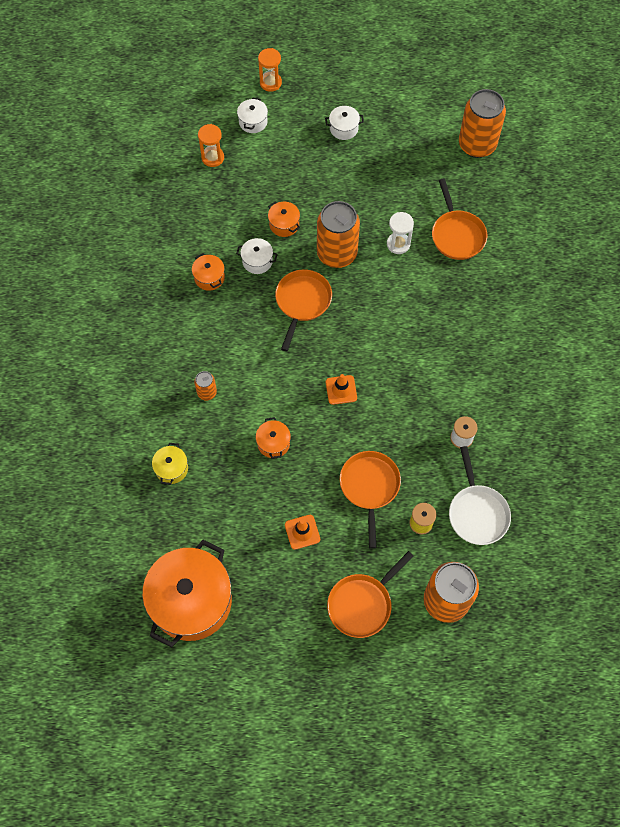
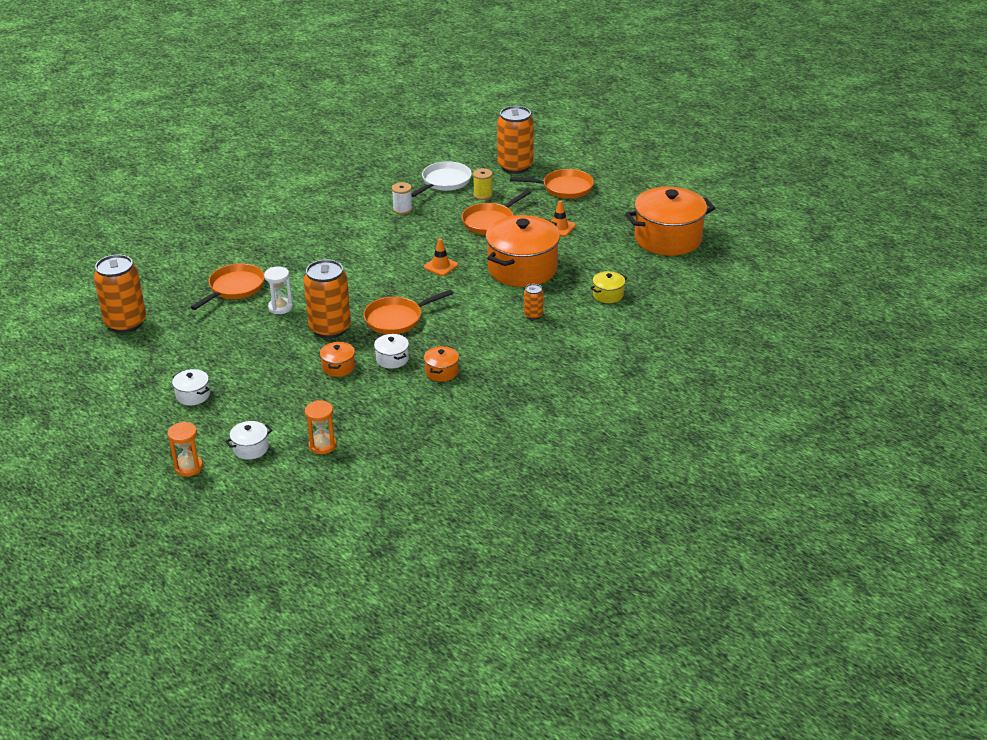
camera: 135 degrees left, 30 degrees down
orange pot [256,417,291,459] -> orange pot [485,215,560,287], size x2.32

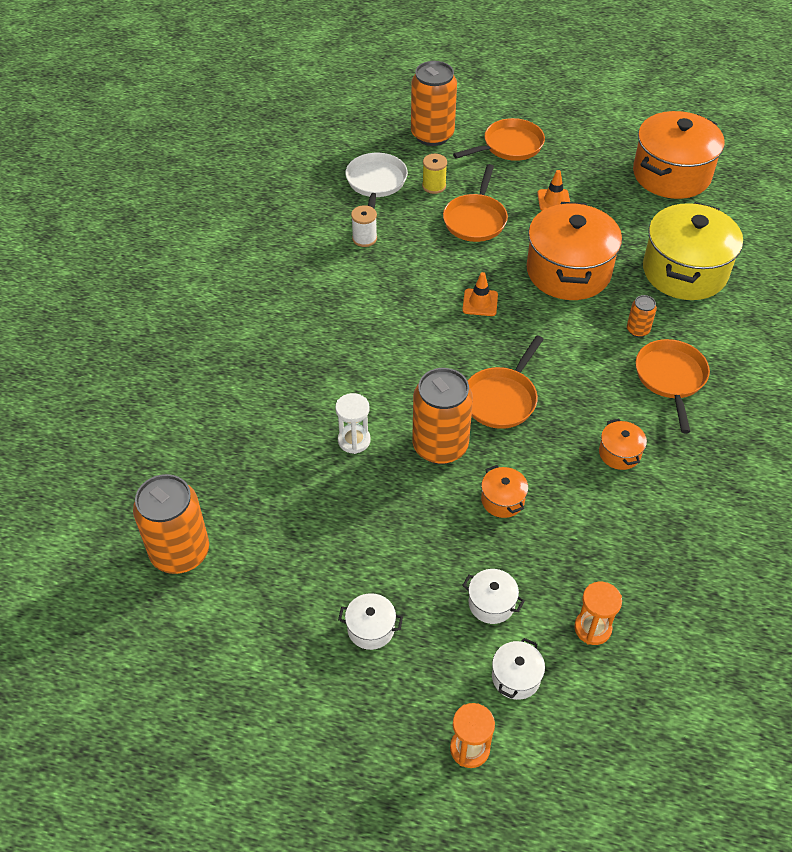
camera: 30 degrees left, 15 degrees up
orange pan [191,264,264,310] -> orange pan moved to [636,339,710,433]
white pot [374,334,409,369] -> white pot moved to [462,569,525,624]
yellow pot [590,271,627,303] -> yellow pot [643,202,743,300], size x2.32

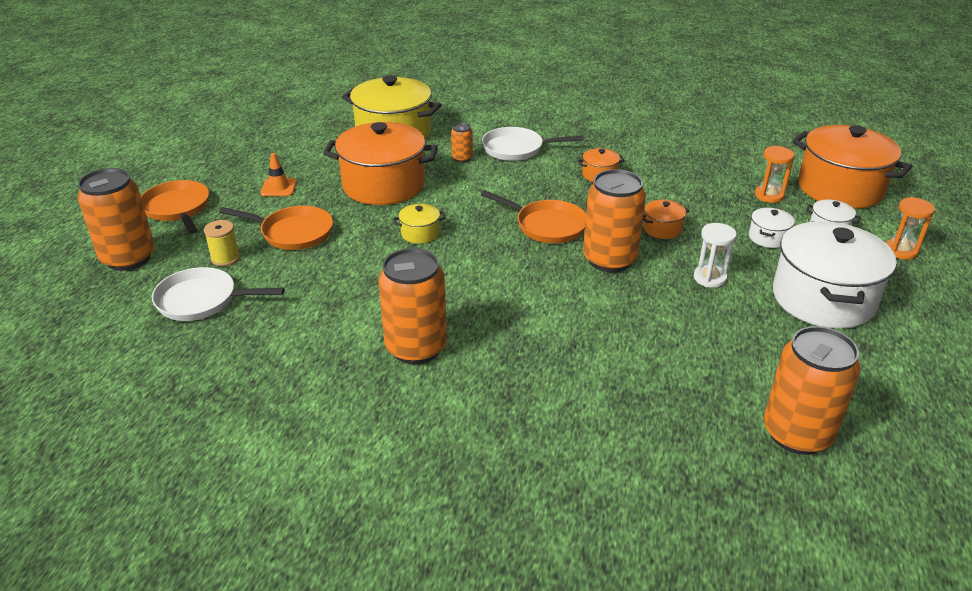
camera: 90 degrees left, 15 degrees down
white hourglass [335,393,371,454] -> white hourglass moved to [694,223,737,288]
white pot [338,593,403,650] -> white pot [773,221,897,329], size x2.32
white spool [351,205,377,247] -> none
orange traffic cone [462,272,498,316] -> yellow pot [393,204,446,244]
orange pot [633,111,725,199] -> orange pot moved to [792,125,912,209]
orange pan [636,339,710,433] -> white pan [482,127,584,161]
none -> orange can [378,248,447,364]

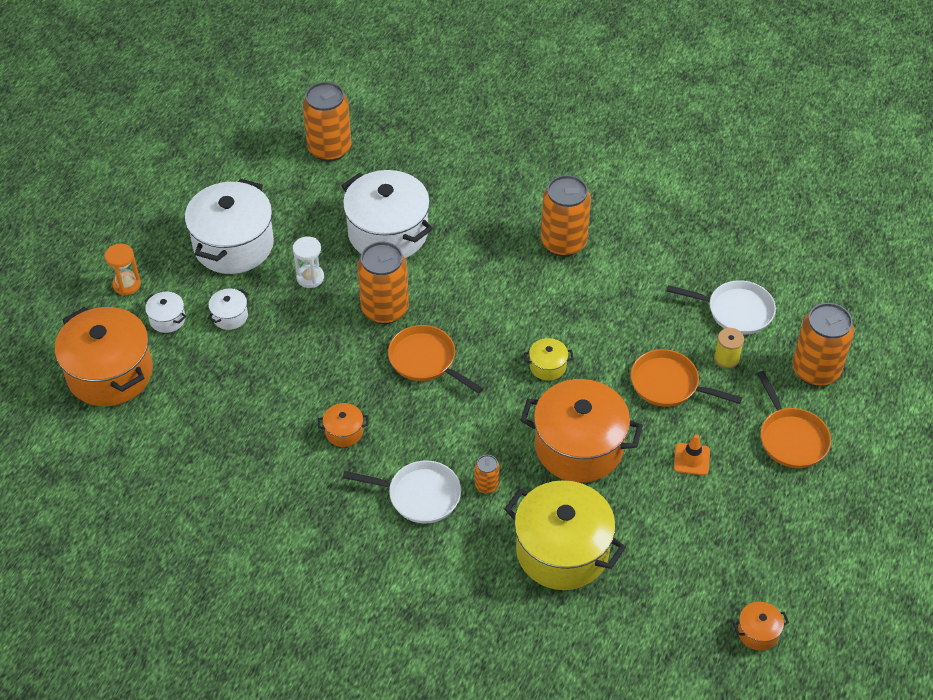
camera: 170 degrees left, 15 degrees up
orange pot [643,200,689,239] -> orange pot moved to [733,602,789,651]
orange hourglass [755,146,795,203] -> none
none -> white pot [342,170,433,258]

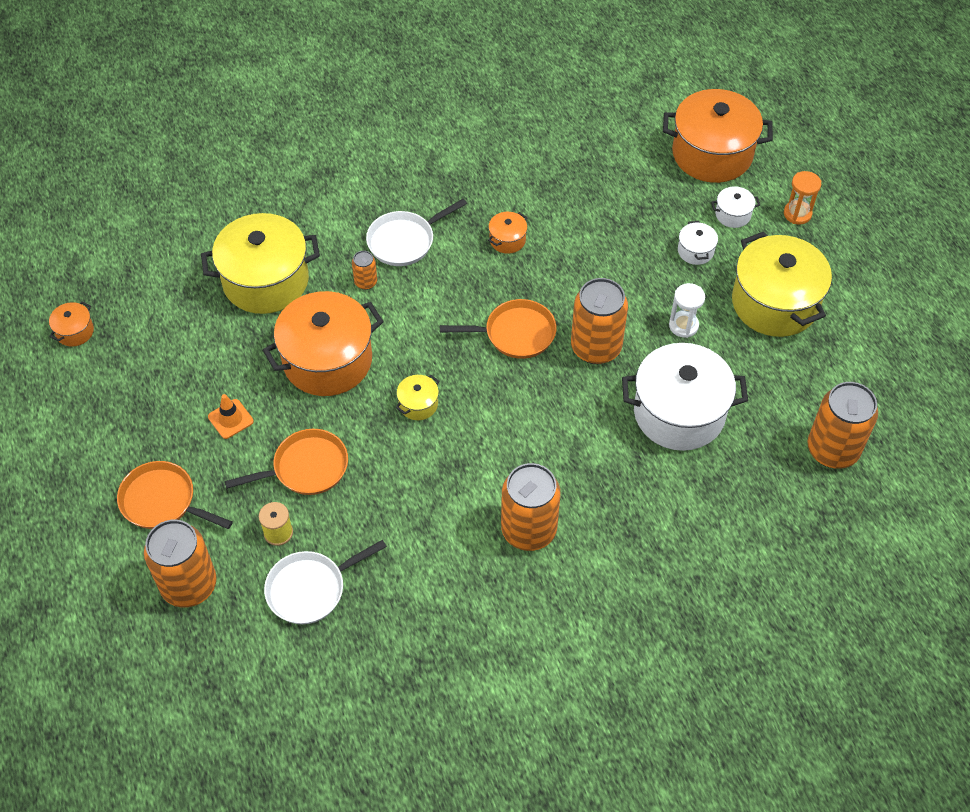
camera: 135 degrees right, 5 degrees up
white pot [185,179,274,274] -> yellow pot [732,231,832,337]

